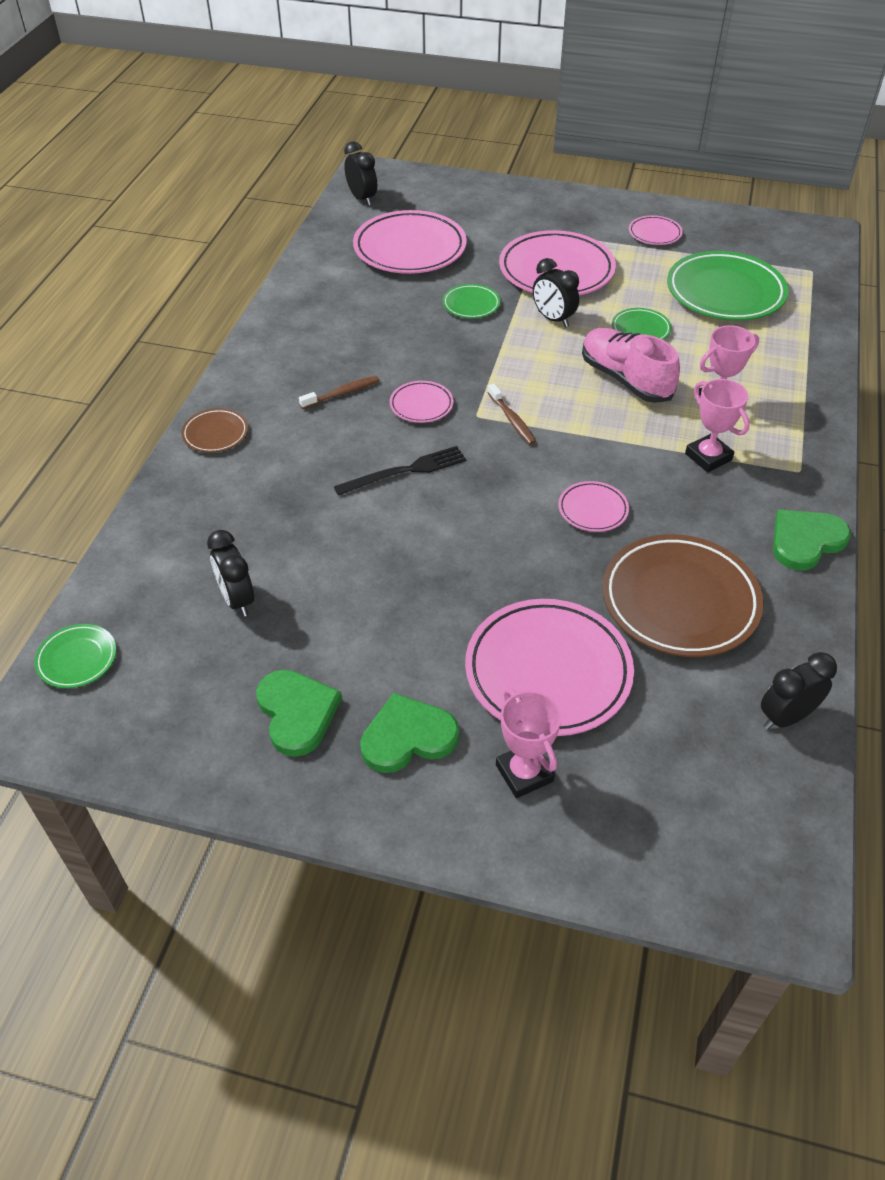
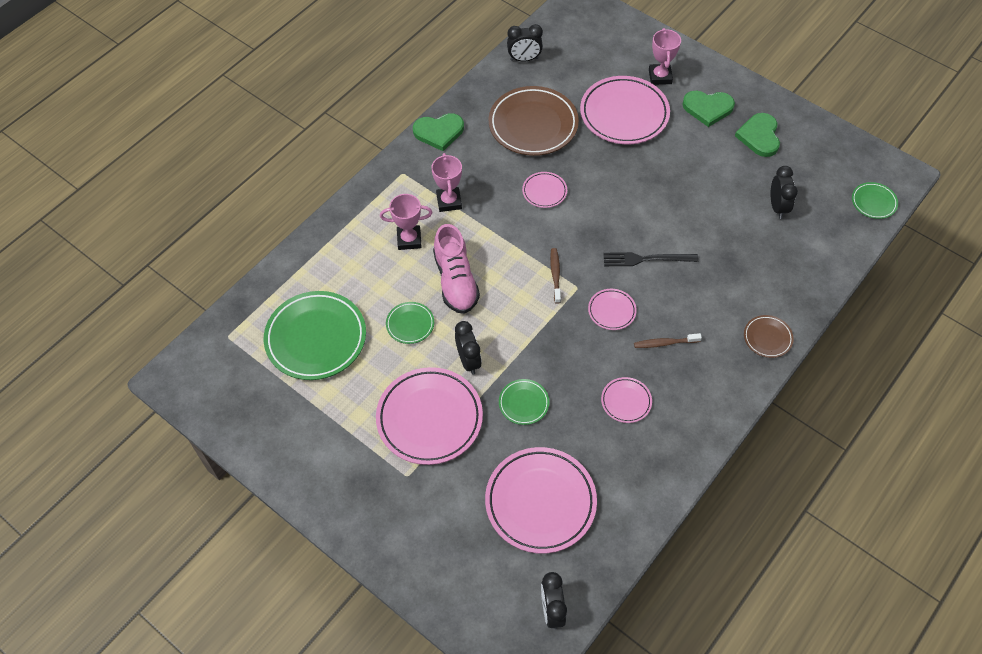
camera: 155 degrees left, 10 degrees up
pink plate [629,215,683,245] -> pink plate moved to [601,377,652,423]

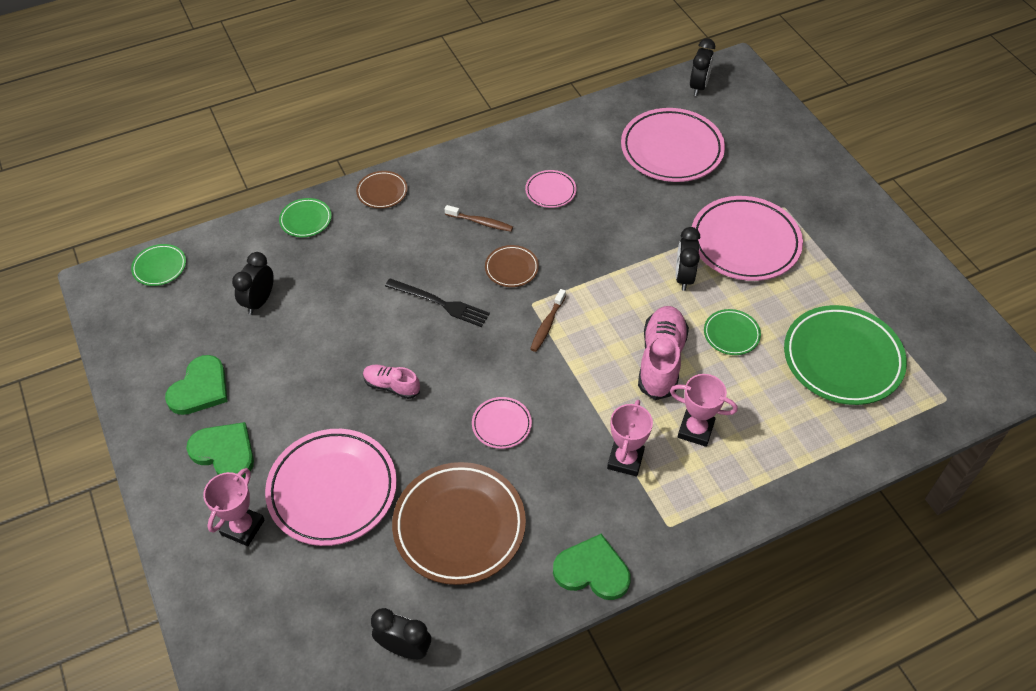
camera: 155 degrees left, 5 degrees down
green plate [499,379,549,425] -> green plate moved to [279,198,332,237]
pink plate [588,289,637,330] -> brown plate [485,245,539,287]
none -> pink shoe [363,364,420,399]

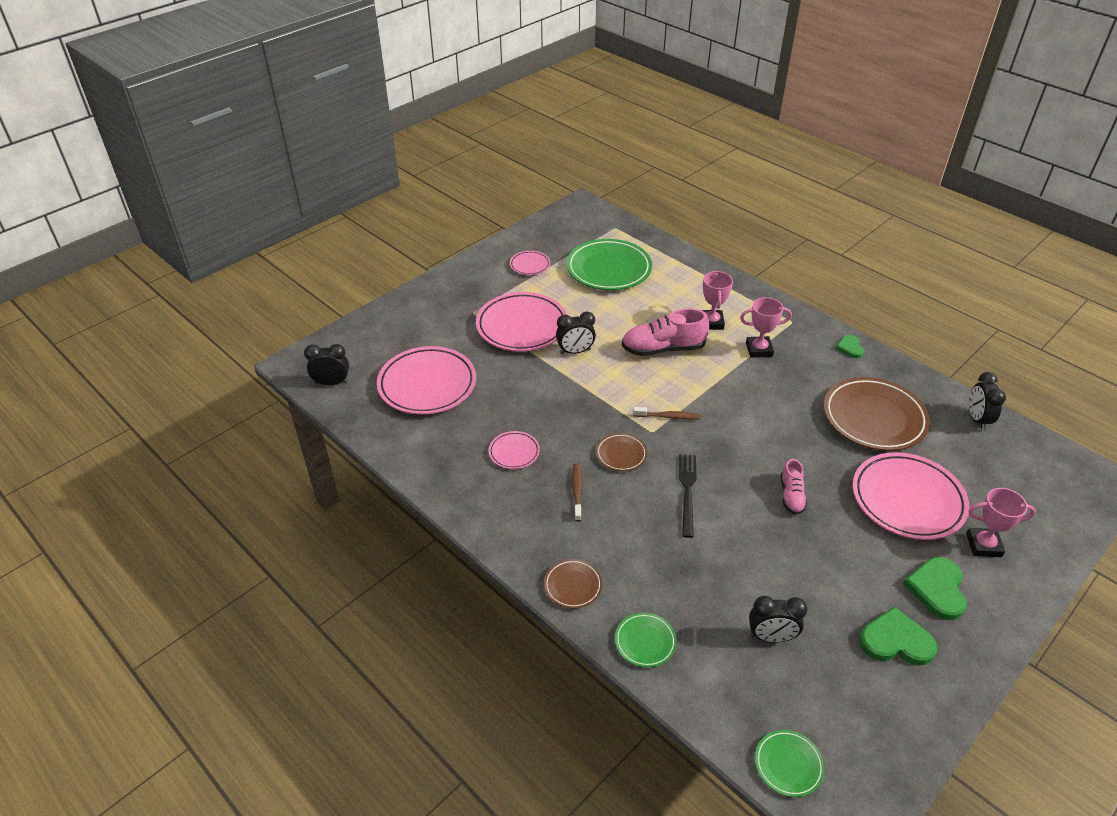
camera: 110 degrees left, 10 degrees down
pink plate [472,397,532,449] -> pink plate moved to [510,251,551,275]
green heart [553,534,631,600] -> green heart [836,335,864,358], size x0.58
green plate [704,309,761,355] -> none

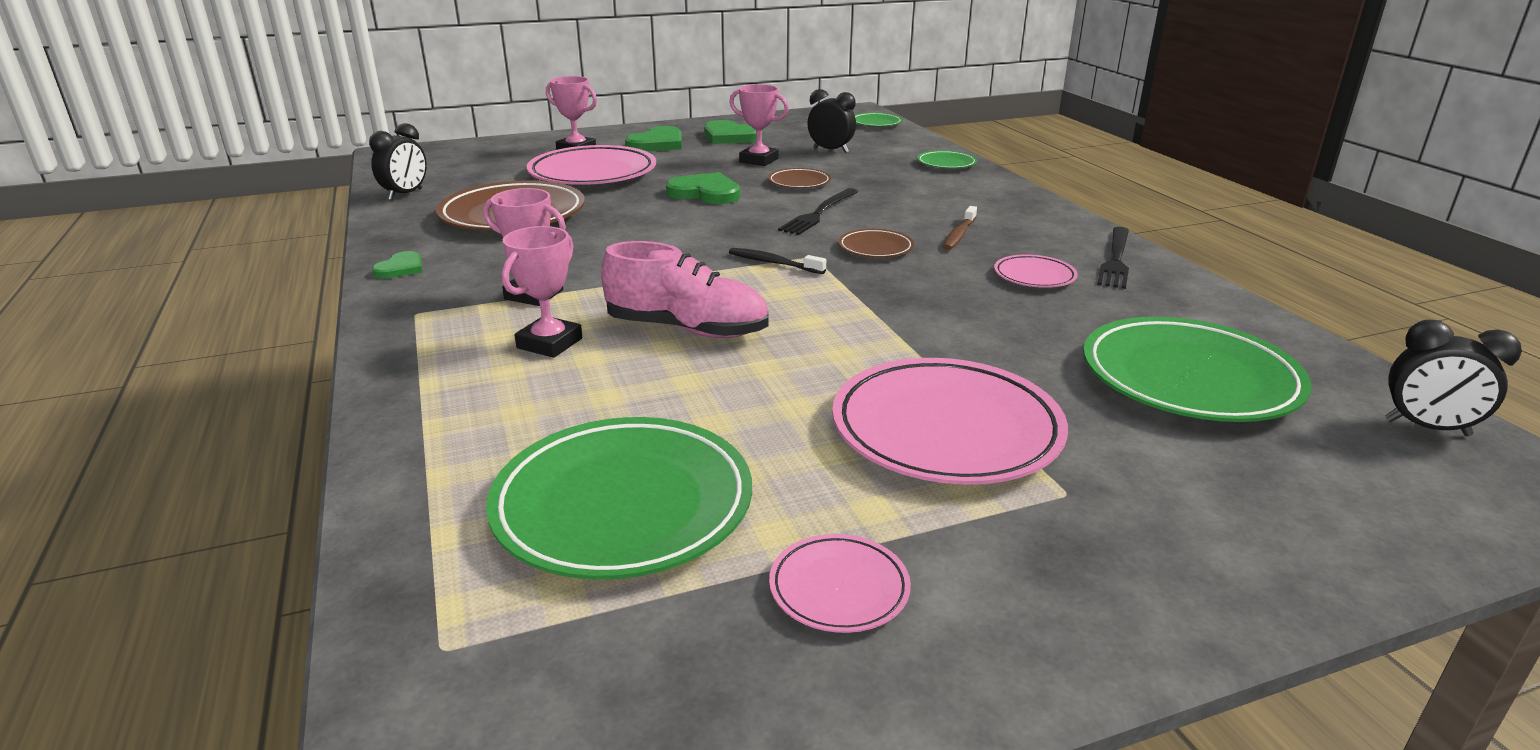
camera: 155 degrees left, 15 degrees down
pink plate [377,346,476,415] -> green plate [1083,317,1312,422]
brown plate [544,559,603,609] -> brown plate moved to [768,168,831,188]
black clock [556,312,596,354] -> none
brown toothbrush [633,407,700,420] -> black toothbrush [729,248,826,274]
pink shoe [780,459,807,515] -> green heart [666,172,740,204]
none -> pink trophy [729,84,789,166]
none -> black fork [1097,227,1129,289]

